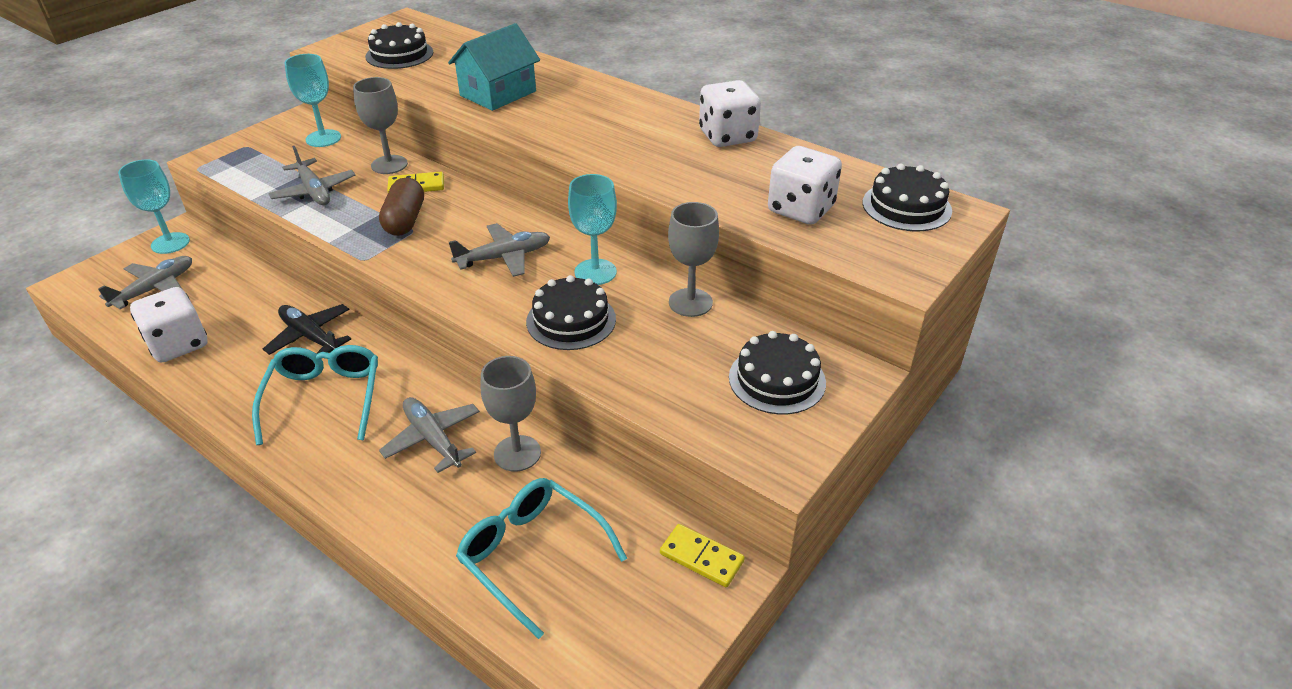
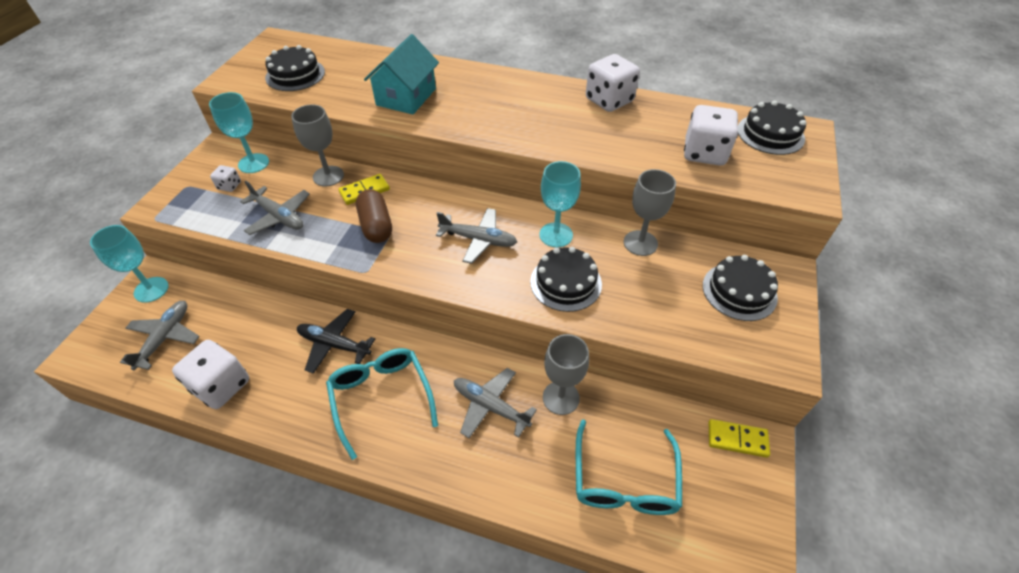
camera: 20 degrees left, 10 degrees up
grey plane [449,223,550,277] -> grey plane turned 60 degrees clockwise [436,208,517,264]
turquoise glasses [456,478,627,639] -> turquoise glasses turned 105 degrees counterclockwise [576,419,682,515]
none -> white dice [210,165,241,192]

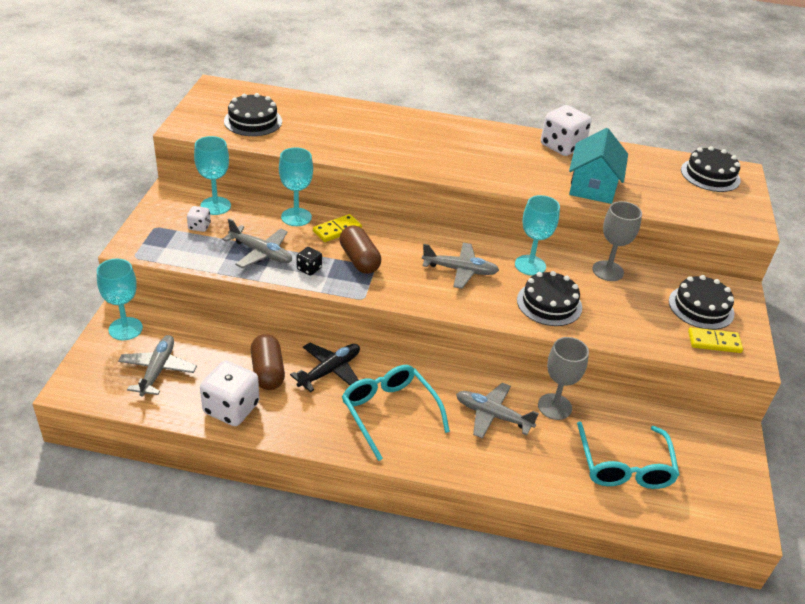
camera: 10 degrees left, 10 degrees down
grey goblet [291,104,344,187] -> turquoise goblet [279,148,313,226]
black plane [297,309,375,374] -> black plane turned 120 degrees clockwise [290,343,360,392]
turquoise house [364,34,439,114] -> turquoise house moved to [569,128,628,204]
white dice [684,105,738,166] -> none
yellow domino [709,419,770,458] -> yellow domino moved to [688,327,743,353]
none -> brown capsule [251,334,285,390]
none -> black dice [297,247,322,276]

